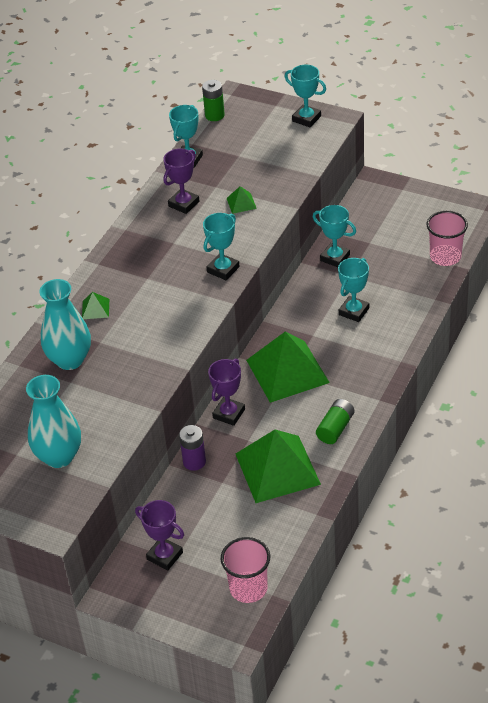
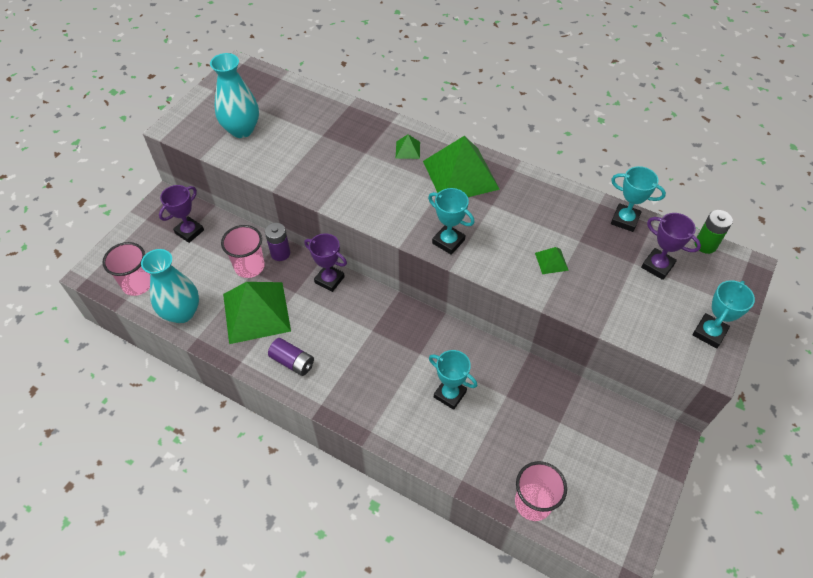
camera: 90 degrees right, 10 degrees up
turquoise vase [39,279,91,370] -> turquoise vase moved to [141,249,199,323]
purple trophy [163,149,199,214] -> purple trophy moved to [641,213,701,280]
green pyramid [246,332,330,403] -> green pyramid moved to [423,136,500,197]
turquoise trophy [313,205,356,267] -> none
green battery [316,399,354,444] -> purple battery [268,338,314,376]
none -> pink cup [221,225,265,278]

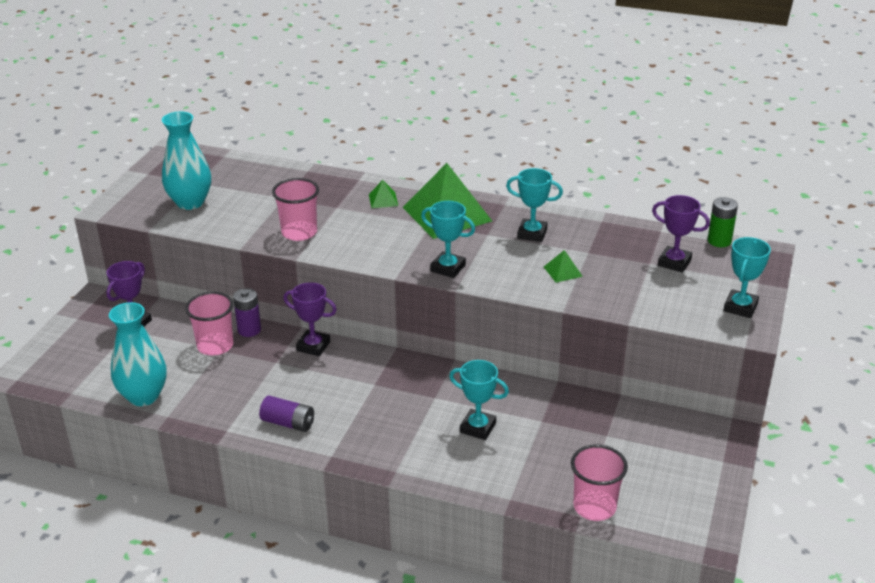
camera: 10 degrees left, 20 degrees down
pink cup [102,242,150,296] -> pink cup moved to [272,178,319,241]
green pyramid [223,282,291,344] -> none
turquoise trophy [611,166,666,232] -> turquoise trophy moved to [506,168,563,242]

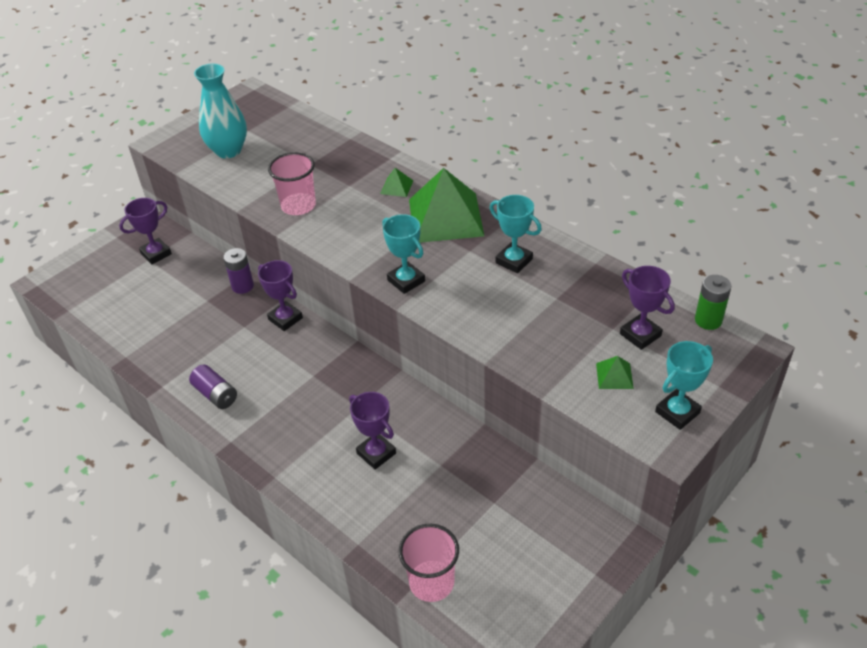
camera: 25 degrees right, 10 degrees up
turquoise vase [109,302,167,406] -> none
pink cup [185,292,233,356] -> none
turquoise trophy [449,360,509,440] -> purple trophy [349,392,396,469]
green pyramid [544,250,583,283] -> green pyramid moved to [596,356,634,389]

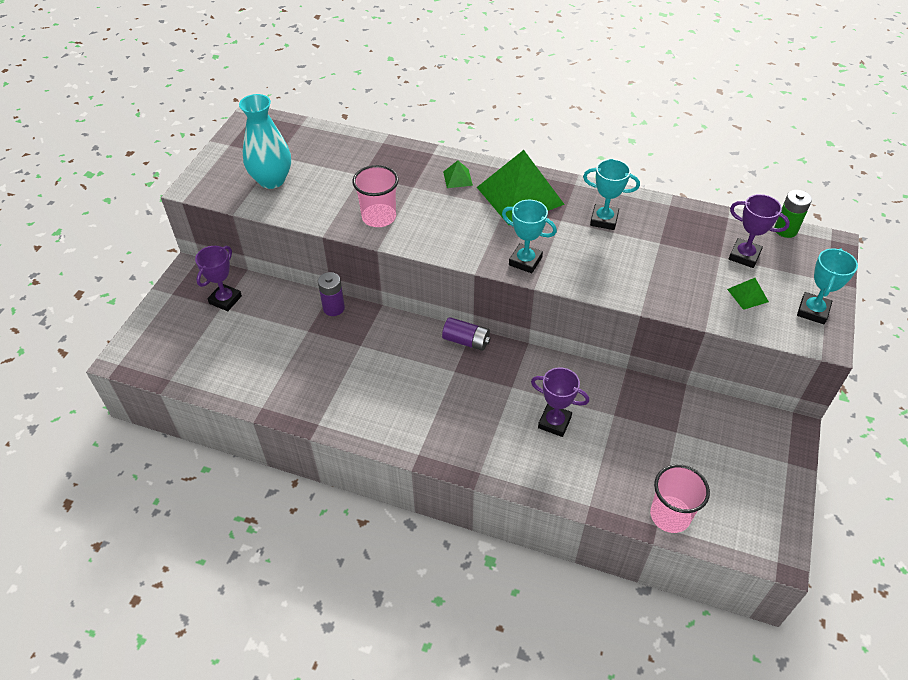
camera: 25 degrees left, 5 degrees up
purple battery [189,364,237,409] -> purple battery moved to [442,317,490,351]
purple trophy [258,260,303,331] -> none

